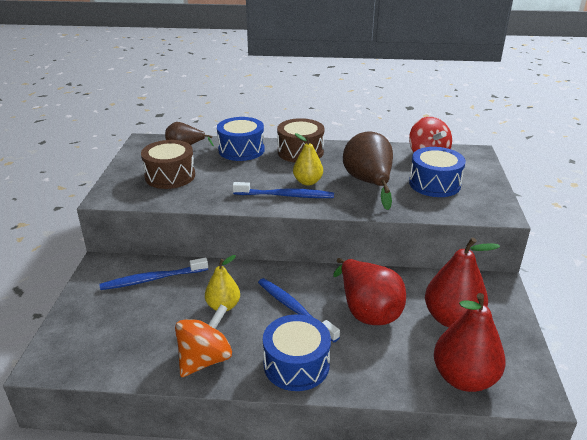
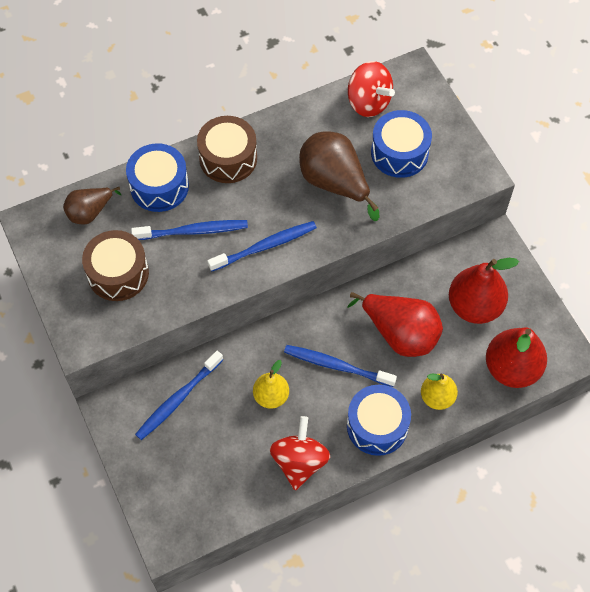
camera: 30 degrees left, 30 degrees up
orange spinning top [175,304,232,377] -> red spinning top [270,416,331,491]
yellow pear [293,133,323,186] -> yellow pear moved to [421,373,458,410]
none -> blue toothbrush [131,220,248,240]

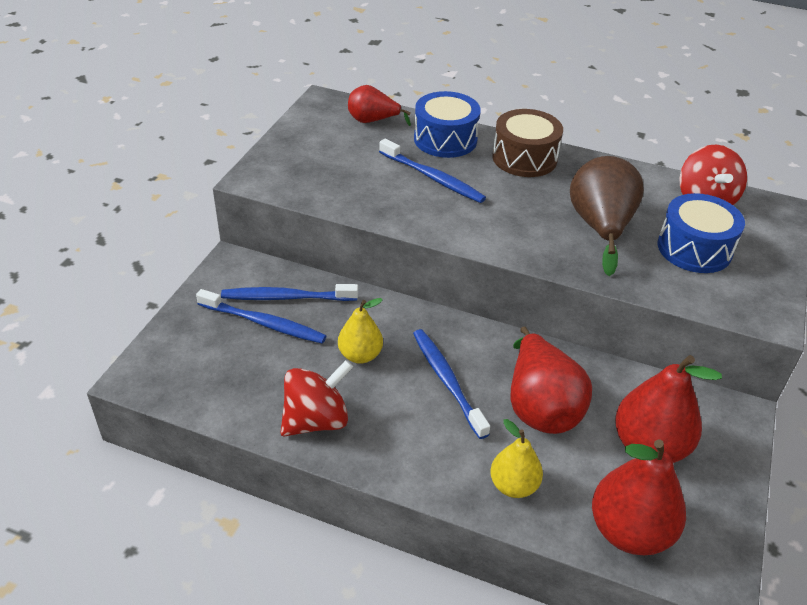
camera: 45 degrees right, 20 degrees down
brown pear [63,187,121,224] -> red pear [348,85,411,126]
brown drum [82,230,149,301] -> none
blue toothbrush [207,221,317,272] -> blue toothbrush moved to [196,289,326,344]
blue drum [347,385,411,456] -> none

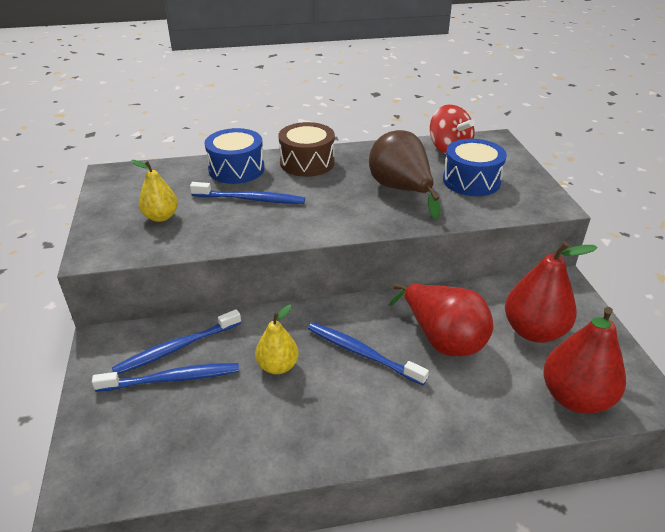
camera: 30 degrees left, 5 degrees down
red spinning top [280,360,353,437] -> none
red pear [348,85,411,126] -> none
yellow pear [490,419,543,498] -> yellow pear moved to [131,160,178,222]

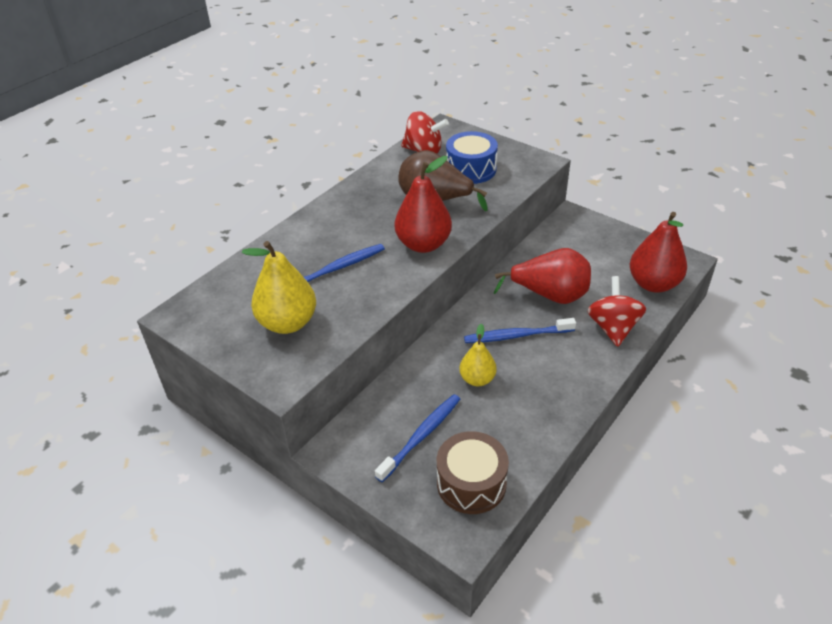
camera: 40 degrees left, 5 degrees up
blue toothbrush [112,309,241,374] -> none
yellow pear [131,160,178,222] -> yellow pear [242,241,316,334], size x1.66
blue drum [205,128,264,184] -> none
brown drum [278,122,335,177] -> brown drum moved to [437,431,509,514]
red pear [505,241,598,343] -> red pear moved to [395,156,452,253]
none -> red spinning top [587,276,646,347]

